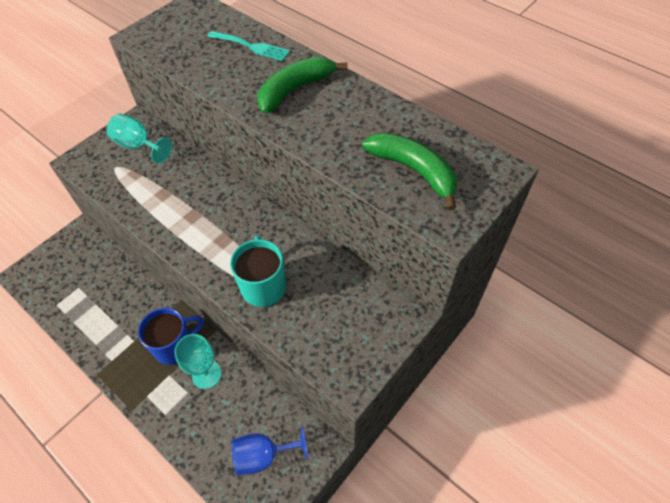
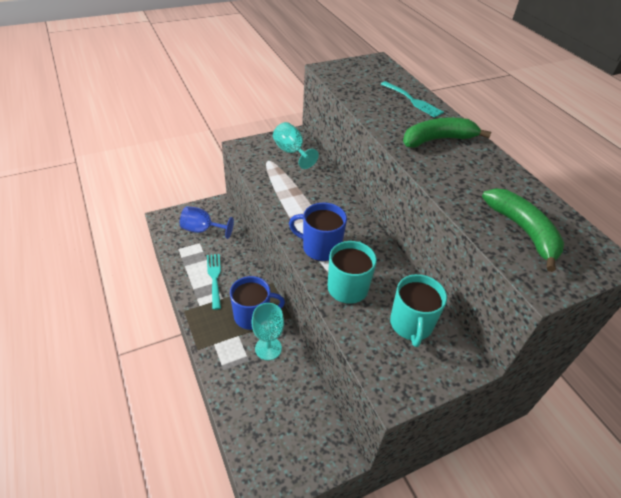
camera: 20 degrees right, 10 degrees down
blue goblet [232,426,308,475] -> blue goblet moved to [180,206,234,239]
none -> turquoise fork [207,254,221,310]
none -> blue mug [289,202,347,261]
none -> turquoise mug [390,274,447,347]

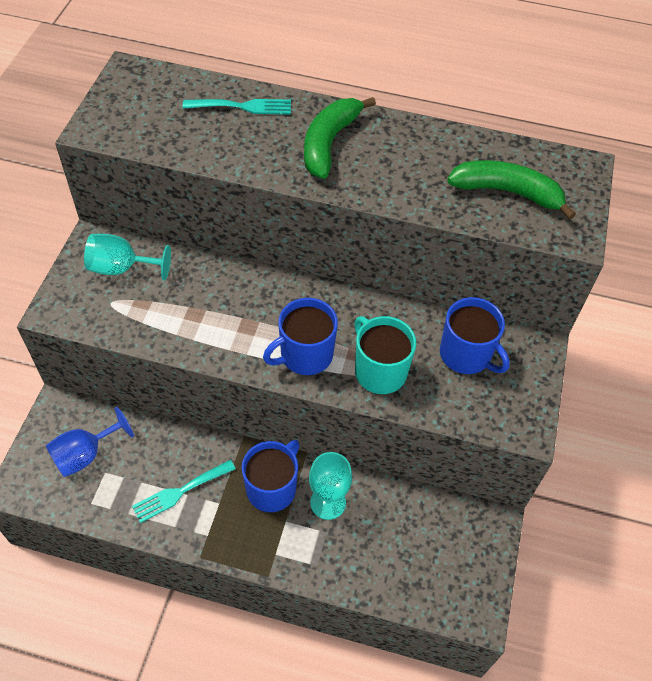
camera: 50 degrees left, 10 degrees up
turquoise fork [207,254,221,310] -> turquoise fork turned 60 degrees counterclockwise [132,460,236,523]
turquoise mug [390,274,447,347] -> blue mug [440,297,510,374]

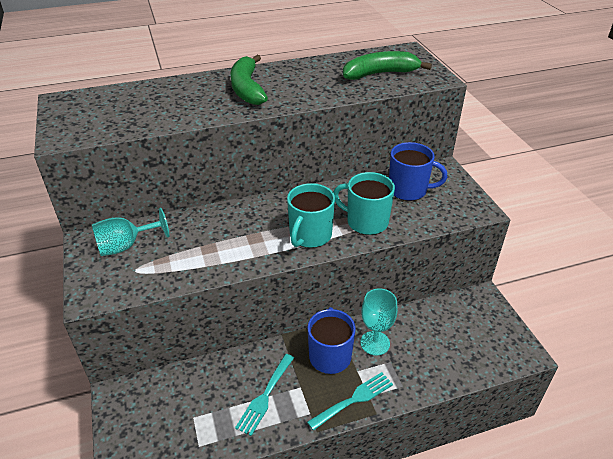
camera: 30 degrees left, 15 degrees down
blue goblet [46,407,134,477] -> none
turquoise fork [183,99,291,114] -> turquoise fork moved to [307,372,393,431]
blue mug [263,298,338,375] -> turquoise mug [287,183,335,248]

